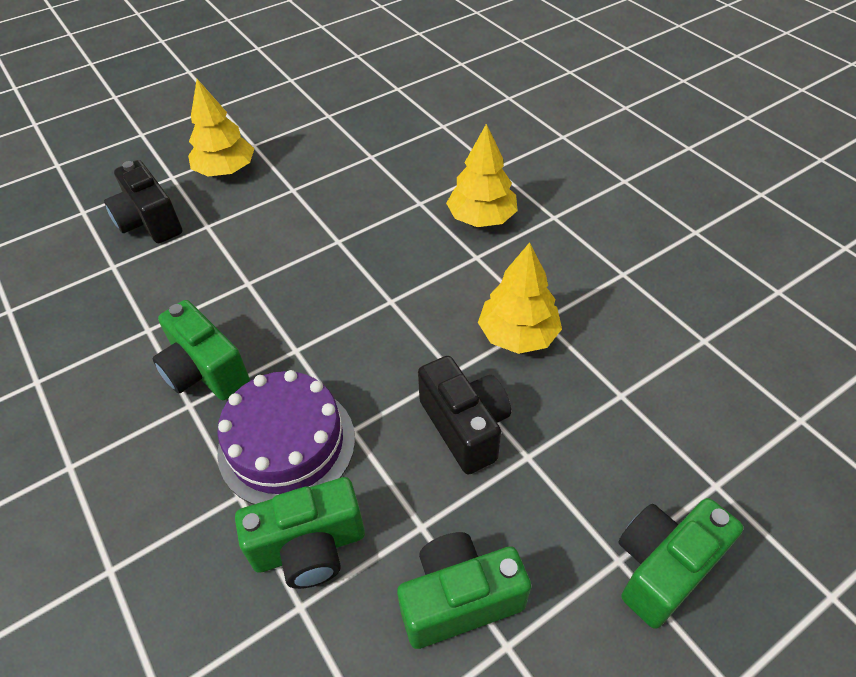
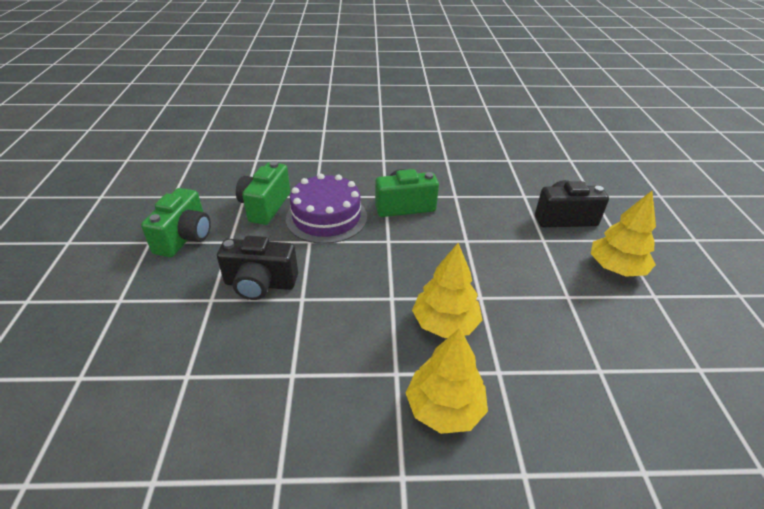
camera: 120 degrees right, 10 degrees down
yellow tree [478,242,562,354] -> yellow tree moved to [412,243,482,338]
green camera [618,498,743,629] -> none

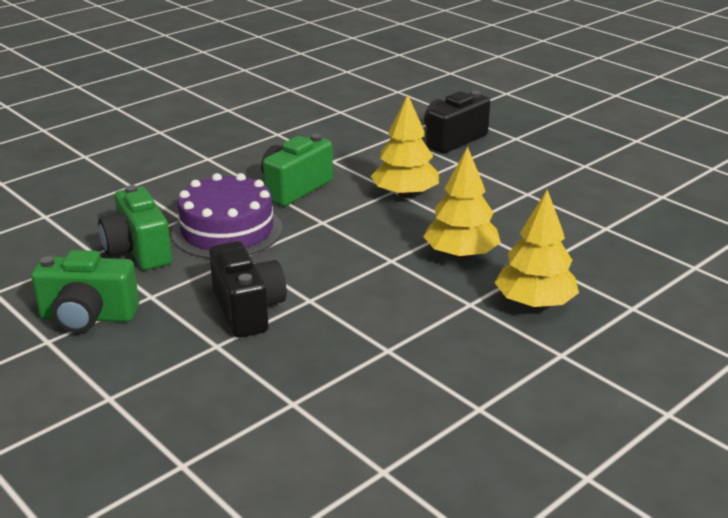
camera: 40 degrees left, 10 degrees down
green camera [141,188,211,257] -> green camera turned 120 degrees clockwise [31,250,139,333]
black camera [217,236,298,300] -> black camera turned 75 degrees counterclockwise [209,241,287,338]
yellow tree [591,191,656,277] -> yellow tree moved to [371,94,439,198]

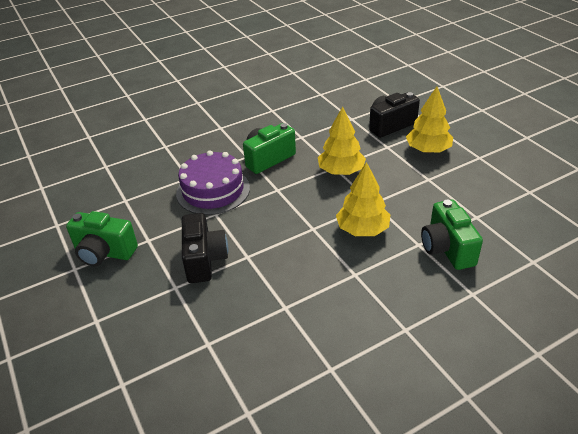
camera: 15 degrees right, 10 degrees up
green camera [98,185,172,270] -> green camera moved to [421,200,483,270]
yellow tree [495,189,579,308] -> yellow tree moved to [406,87,453,153]

